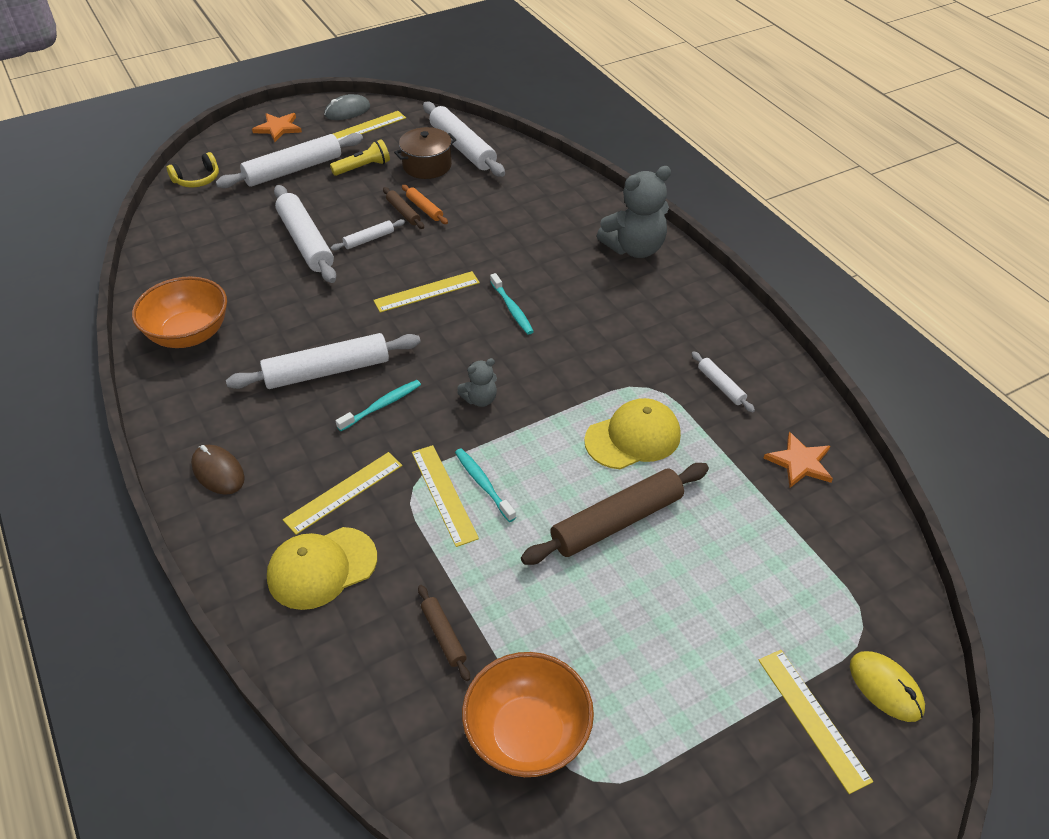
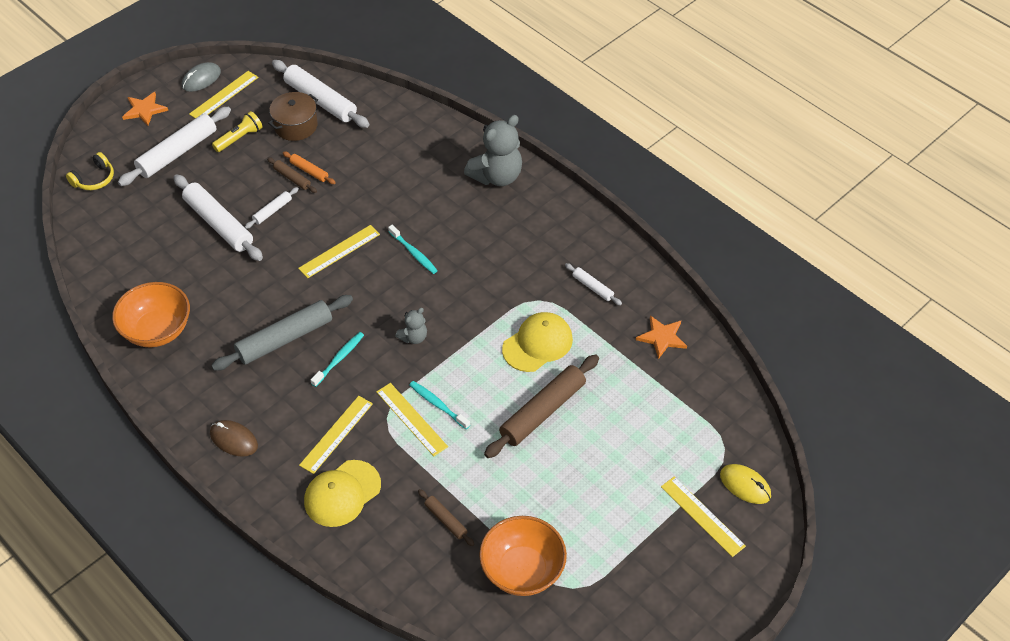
camera: 15 degrees left, 5 degrees up
white rolling pin [226,333,421,389] -> grey rolling pin [211,295,353,371]

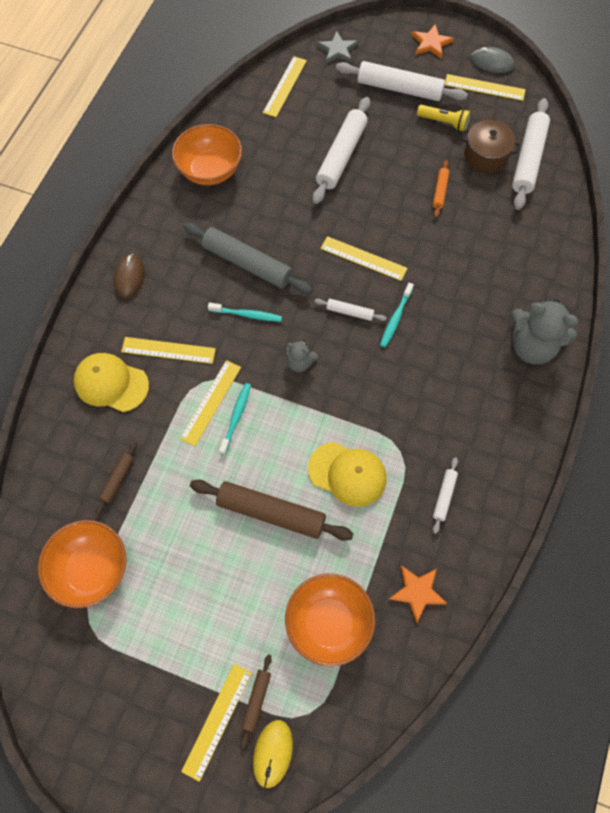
camera: 65 degrees right, 15 degrees up
yellow headphones [66,152,114,190] -> grey star [316,30,359,64]
white rolling pin [245,187,299,229] -> white rolling pin moved to [314,299,387,321]
brown rolling pin [267,157,317,193] -> brown rolling pin moved to [240,654,272,748]
none -> yellow ruler [263,56,307,117]
none -> orange bowl [285,574,375,666]

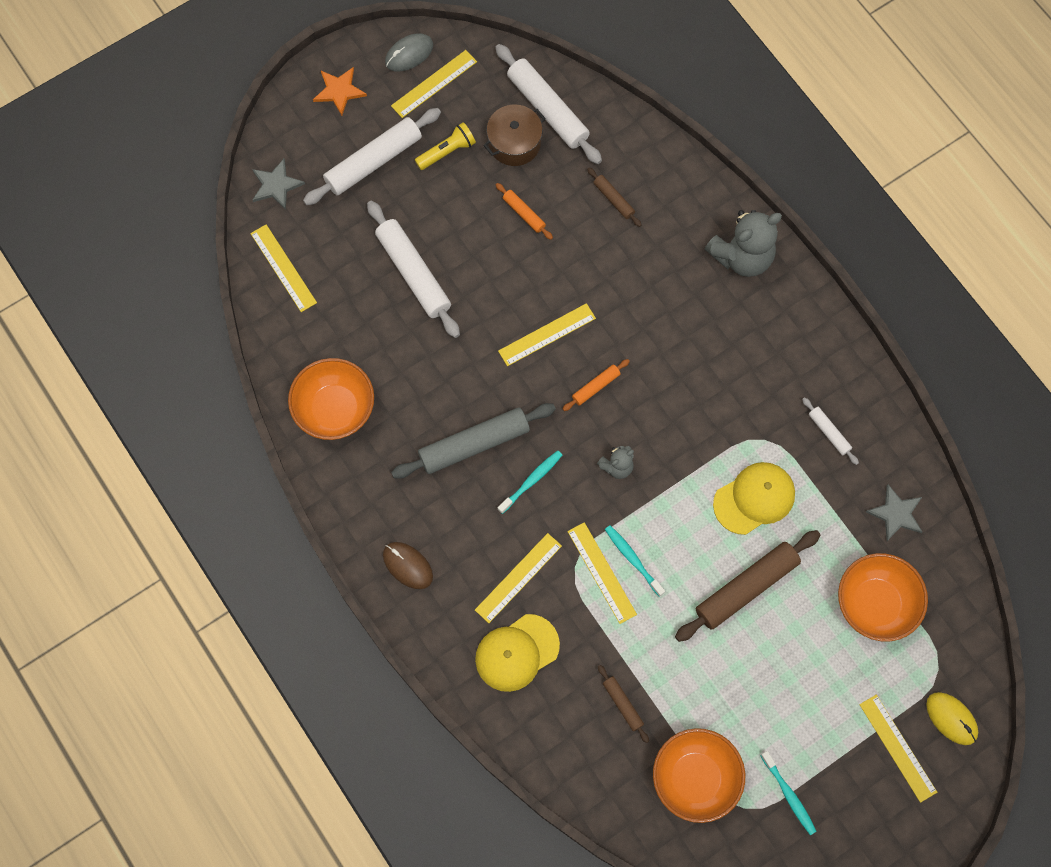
camera: 55 degrees left, 5 degrees up
brown rolling pin [240,654,272,748] -> brown rolling pin moved to [587,167,641,227]
white rolling pin [314,299,387,321] -> orange rolling pin [563,359,630,411]
turquoise toothbrush [380,282,414,347] -> turquoise toothbrush moved to [760,751,816,835]
orange star [389,565,447,623] -> grey star [866,484,922,541]

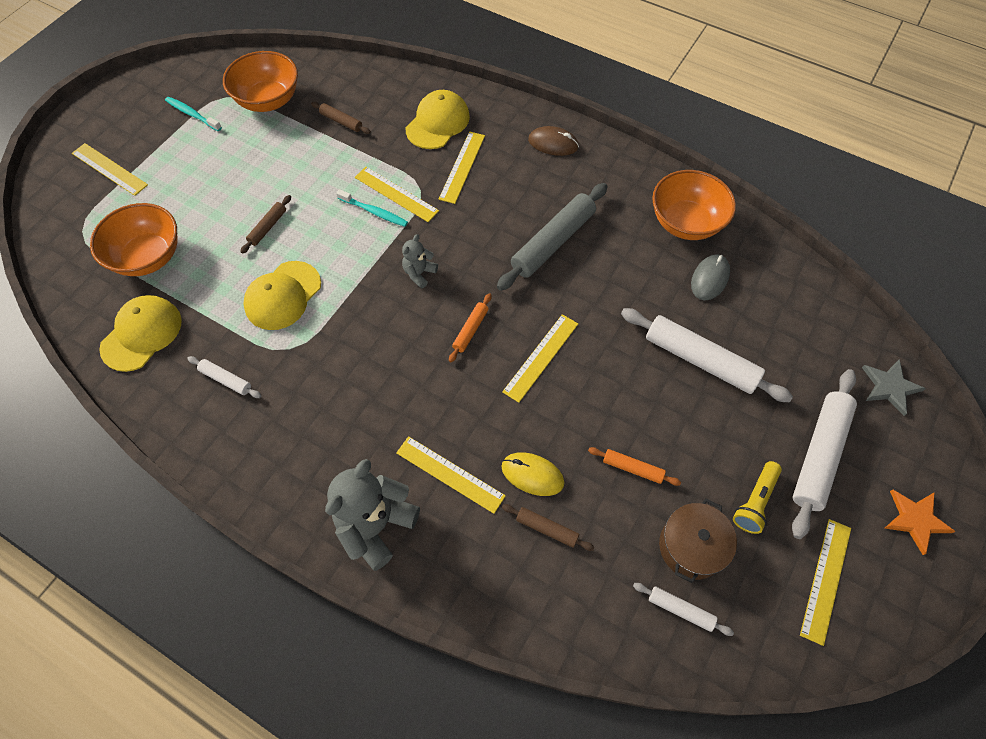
camera: 155 degrees right, 10 degrees down
yellow ruler [250,225,317,312] -> yellow ruler moved to [396,436,506,514]
grey mouse [385,33,433,72] -> grey mouse moved to [691,254,730,300]
white rolling pin [495,44,602,164] -> white rolling pin [633,583,734,636], size x0.49
turquoise toothbrush [498,450,562,514] -> none
brown rolling pin [675,530,820,642] -> brown rolling pin [240,195,291,254], size x0.49
grey star [866,484,922,541] -> yellow cap [99,295,182,372]
yellow mouse [926,692,978,745] -> yellow mouse moved to [501,452,564,496]

